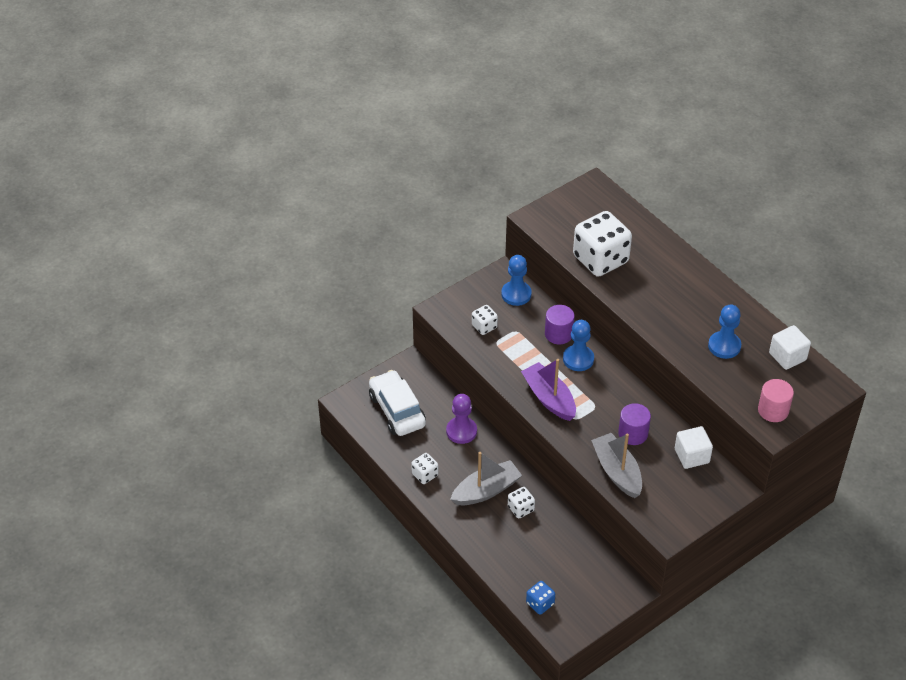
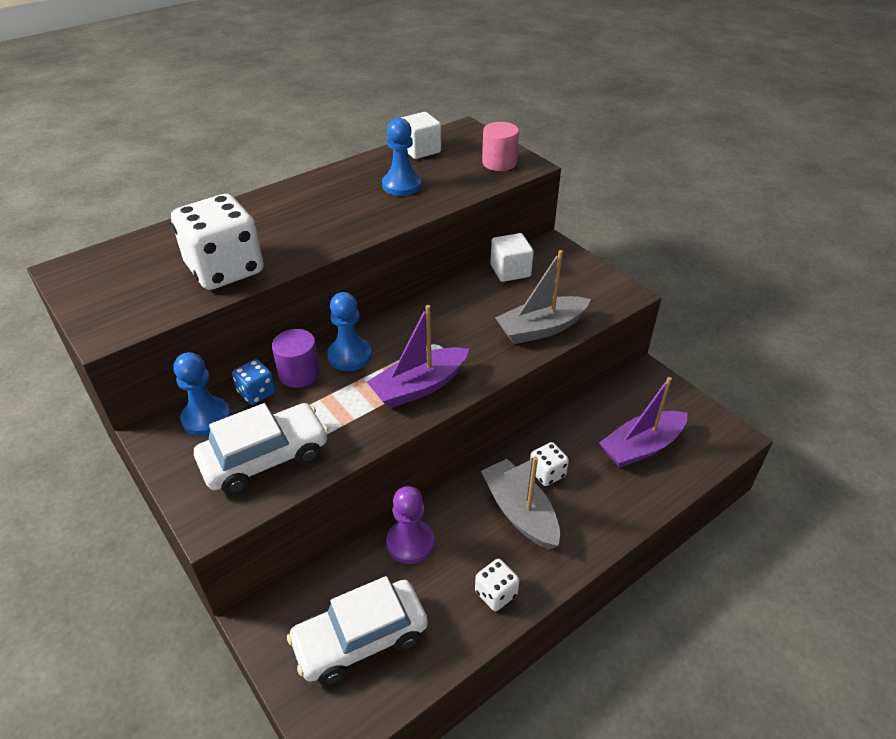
camera: 90 degrees left, 5 degrees down
white dice [472,305,498,335] -> white car [194,403,328,495]
blue dice [526,581,555,615] -> blue dice moved to [232,359,275,405]
purple cylinder [618,403,651,445] -> none
none -> purple boat [599,377,688,468]

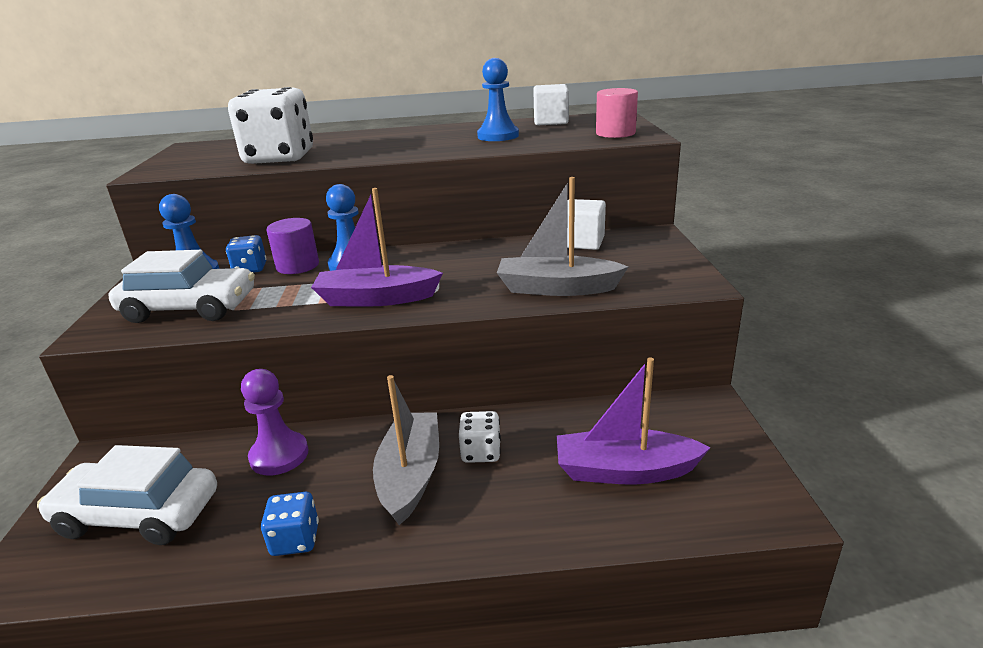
camera: 35 degrees right, 15 degrees down
white dice [475,559,520,611] -> blue dice [261,492,319,556]

